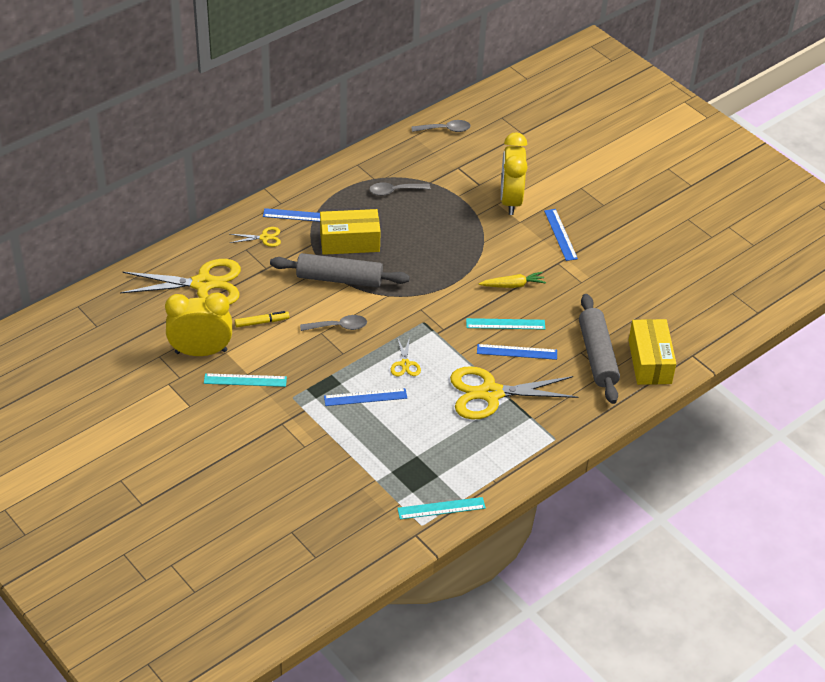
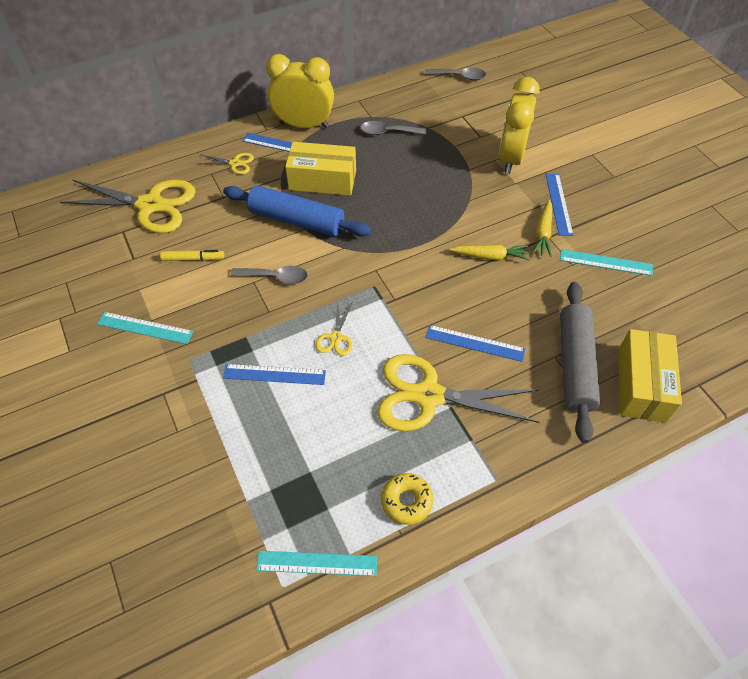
camera: 15 degrees right, 10 degrees up
yellow clock [165,292,232,356] -> yellow clock moved to [266,54,334,128]
grey rolling pin [270,253,410,288] -> blue rolling pin [223,185,371,237]
turquoise ruler [466,318,545,330] -> turquoise ruler moved to [560,249,653,276]
none -> yellow donut [381,473,433,525]
none -> yellow carrot [532,199,552,257]

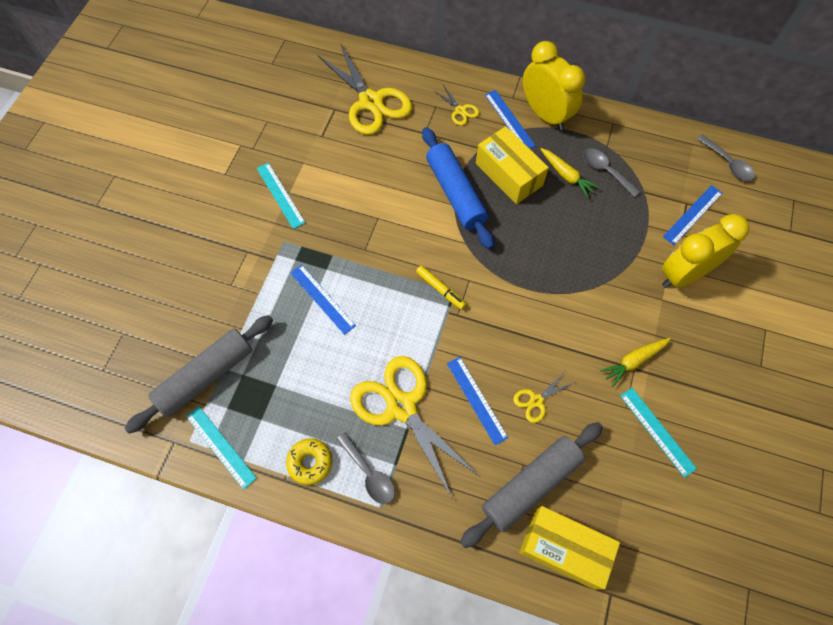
camera: 45 degrees right, 10 degrees up
yellow marker [160,250,224,261] -> yellow marker moved to [416,266,466,310]
grey spoon [231,266,308,284] -> grey spoon moved to [336,432,395,504]
yellow scissors [316,302,352,356] -> yellow scissors moved to [513,373,575,423]
yellow carrot [450,245,529,260] -> yellow carrot moved to [541,148,600,198]
blue ruler [545,174,573,236] -> blue ruler moved to [663,185,723,245]
yellow box [618,329,682,422] -> yellow box turned 60 degrees clockwise [519,506,620,589]
none -> grey rolling pin [125,315,273,434]

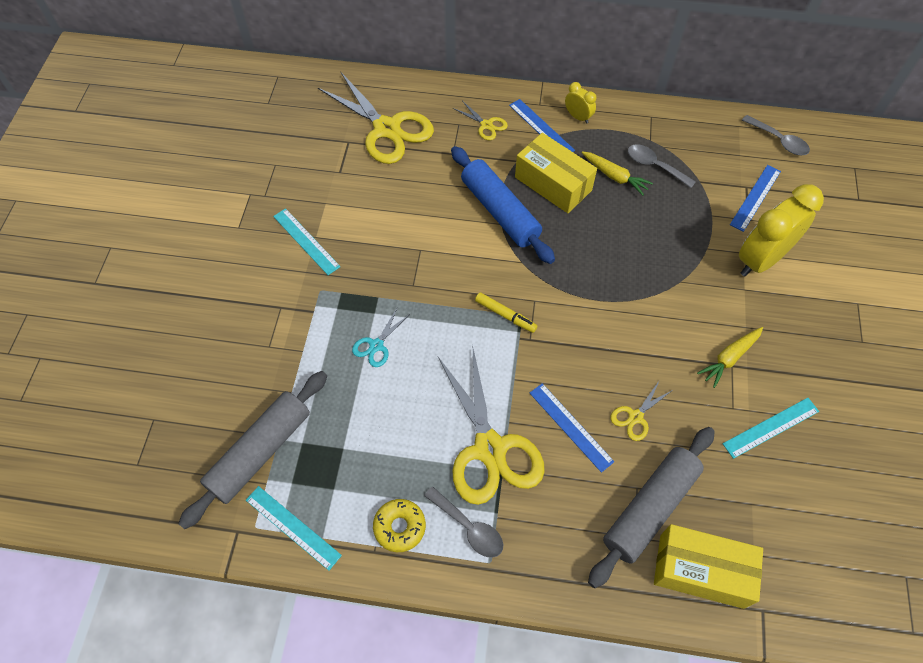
camera: 10 degrees left, 5 degrees down
blue ruler [290,264,356,335] -> turquoise scissors [352,308,409,367]
yellow scissors [350,356,479,498] -> yellow scissors turned 150 degrees counterclockwise [438,349,545,505]
yellow clock [523,41,585,130] -> yellow clock [565,82,596,124], size x0.46
turquoise ruler [620,388,697,478] -> turquoise ruler turned 75 degrees counterclockwise [723,398,819,459]

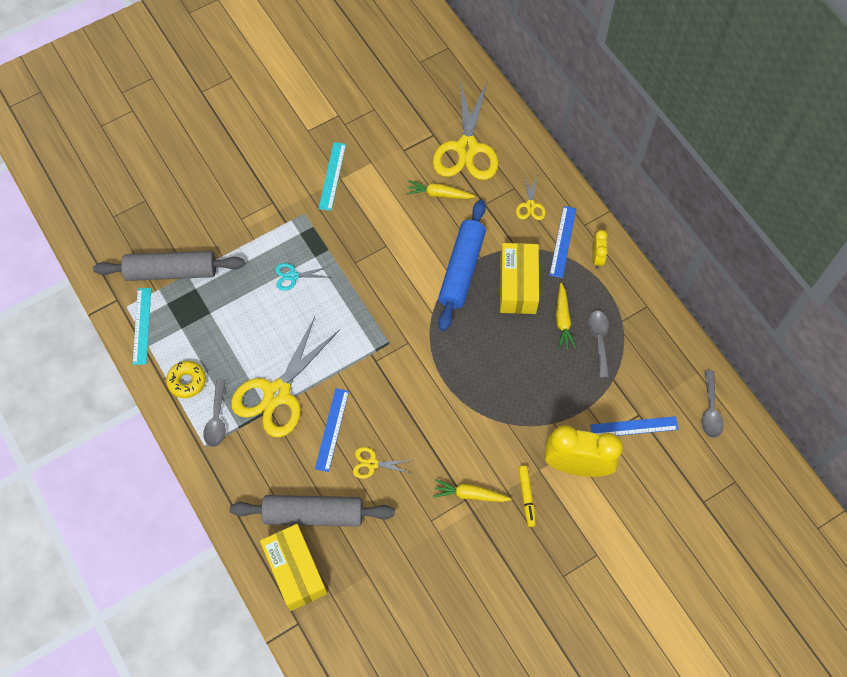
camera: 50 degrees right, 5 degrees up
yellow marker [475,293,537,333] -> yellow marker moved to [518,466,536,527]
turquoise ruler [723,398,819,459] -> none
none -> yellow carrot [406,180,475,199]

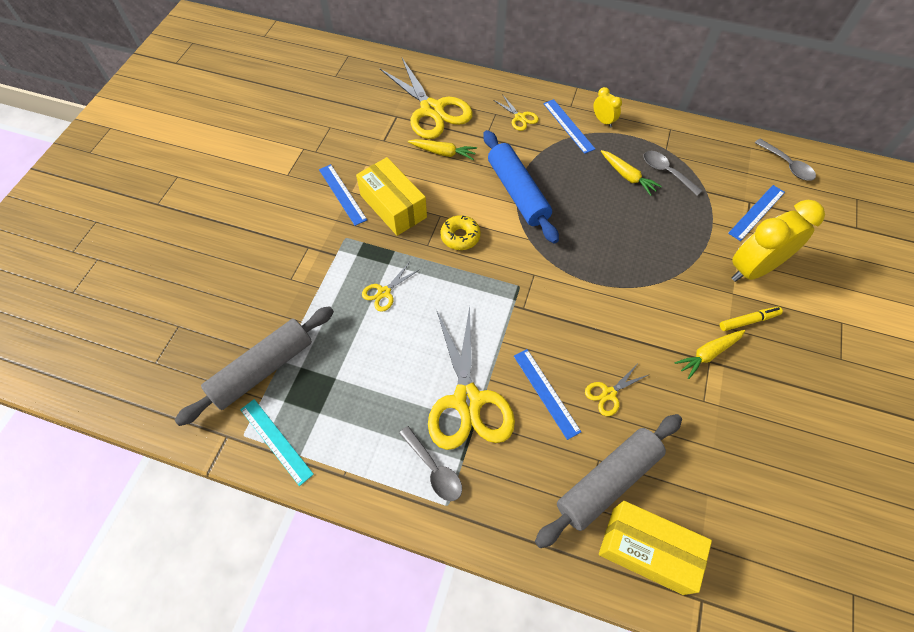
camera: 40 degrees left, 5 degrees down
yellow donut [166,361,206,398] -> yellow donut moved to [440,215,481,250]
turquoise scissors [275,263,332,291] -> yellow scissors [362,263,419,312]
turquoise ruler [319,142,346,211] -> blue ruler [319,164,367,226]
yellow carrot [406,180,475,199] -> yellow carrot turned 135 degrees counterclockwise [408,139,477,160]
yellow box [500,243,539,314] -> yellow box moved to [356,157,427,236]
yellow marker [518,466,536,527] -> yellow marker turned 60 degrees counterclockwise [720,307,783,331]

